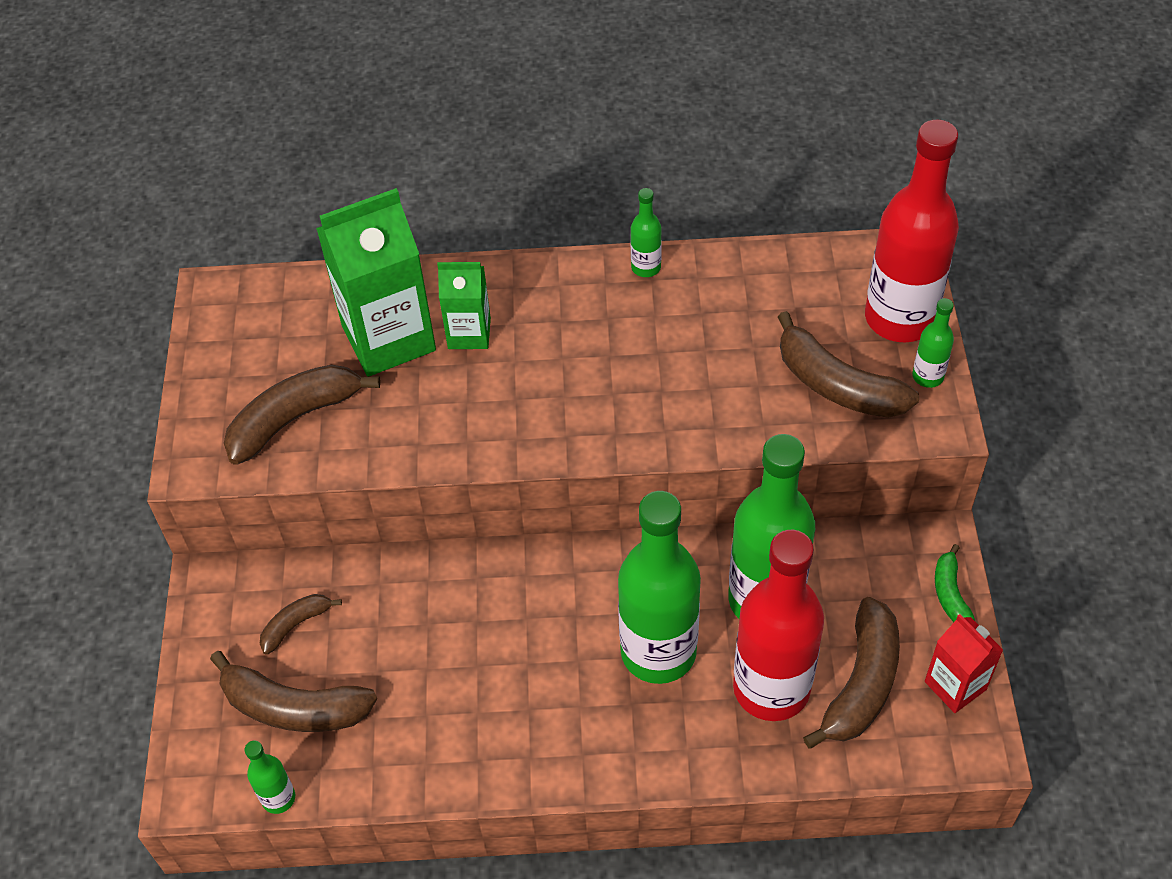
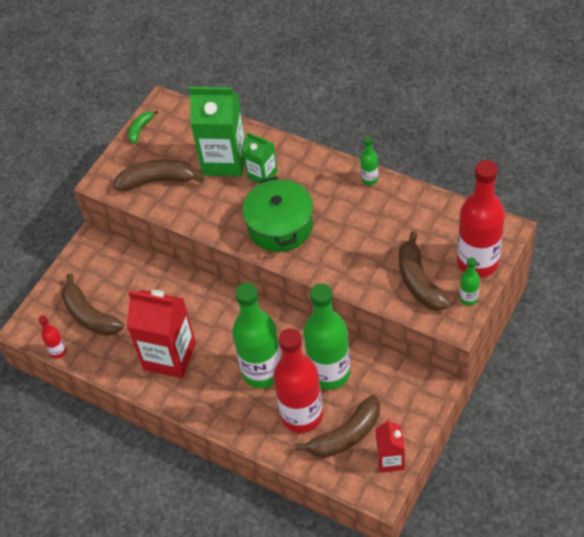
camera: 35 degrees right, 0 degrees up
green bottle [244,740,295,814] -> red bottle [39,315,67,358]
brown banana [259,594,342,655] -> none
green banana [935,544,975,622] -> green banana moved to [128,110,159,144]
none -> red carton [127,290,196,378]
none -> green pot [242,176,313,252]

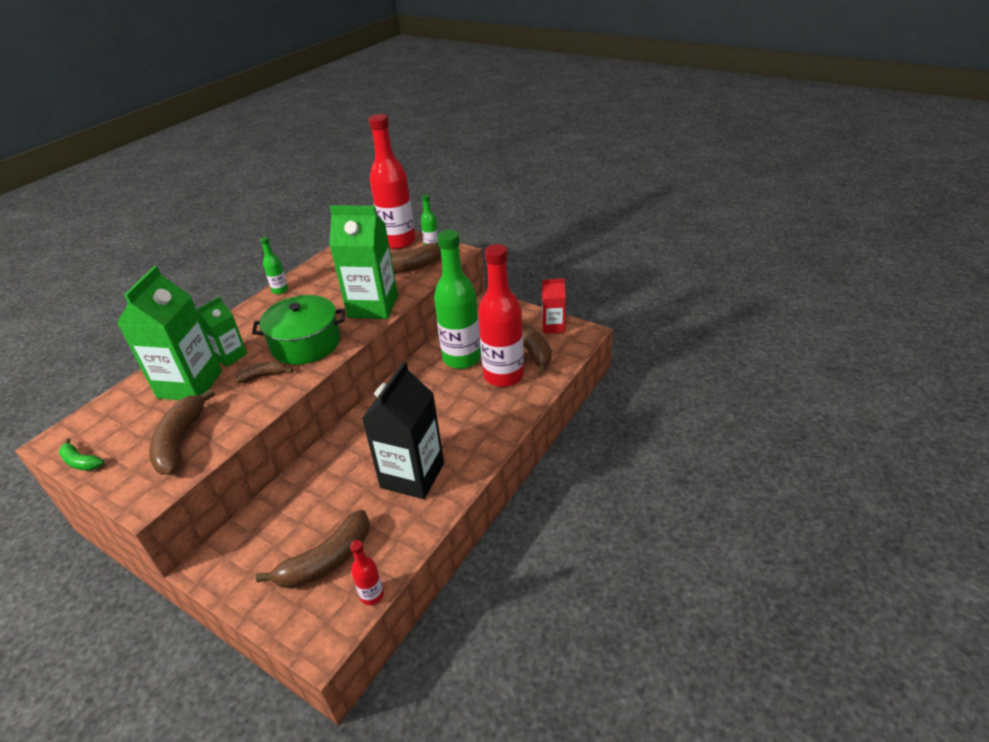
camera: 90 degrees left, 15 degrees down
red carton [127,290,196,378] -> black carton [362,361,444,499]
green bottle [232,283,281,388] -> none
none -> brown banana [235,362,293,383]
none -> green carton [329,205,398,319]

